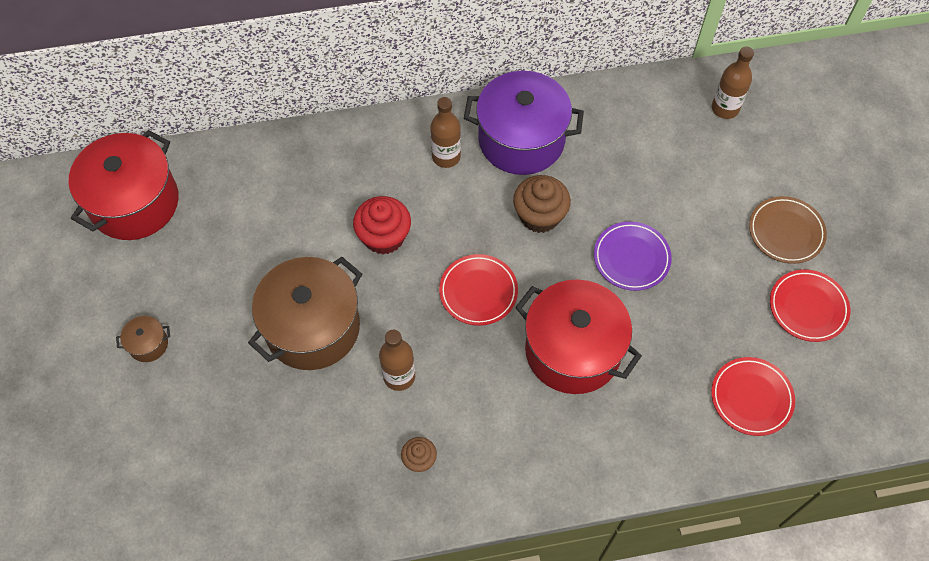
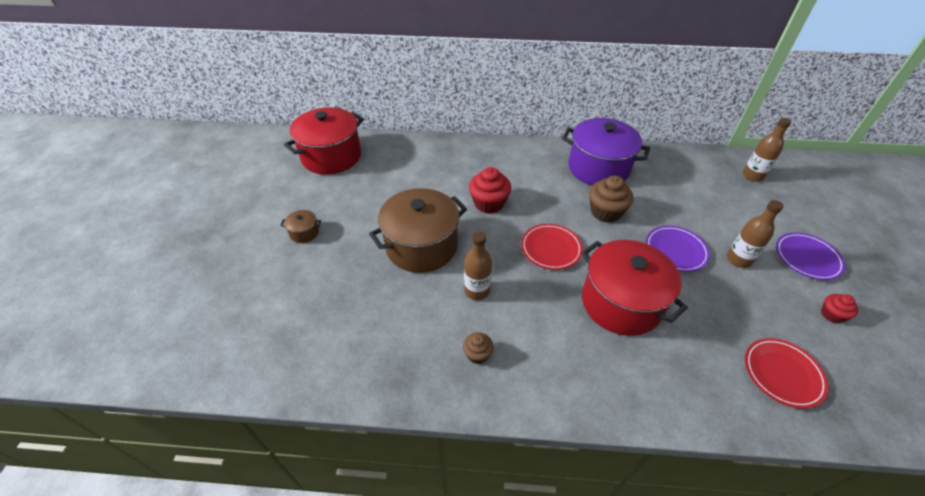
camera: 15 degrees right, 15 degrees down
brown bottle [430,97,461,168] -> brown bottle moved to [727,200,784,268]
brown plate [749,196,827,264] -> purple plate [776,232,846,280]
red plate [770,269,850,342] -> red cupcake [821,294,858,323]

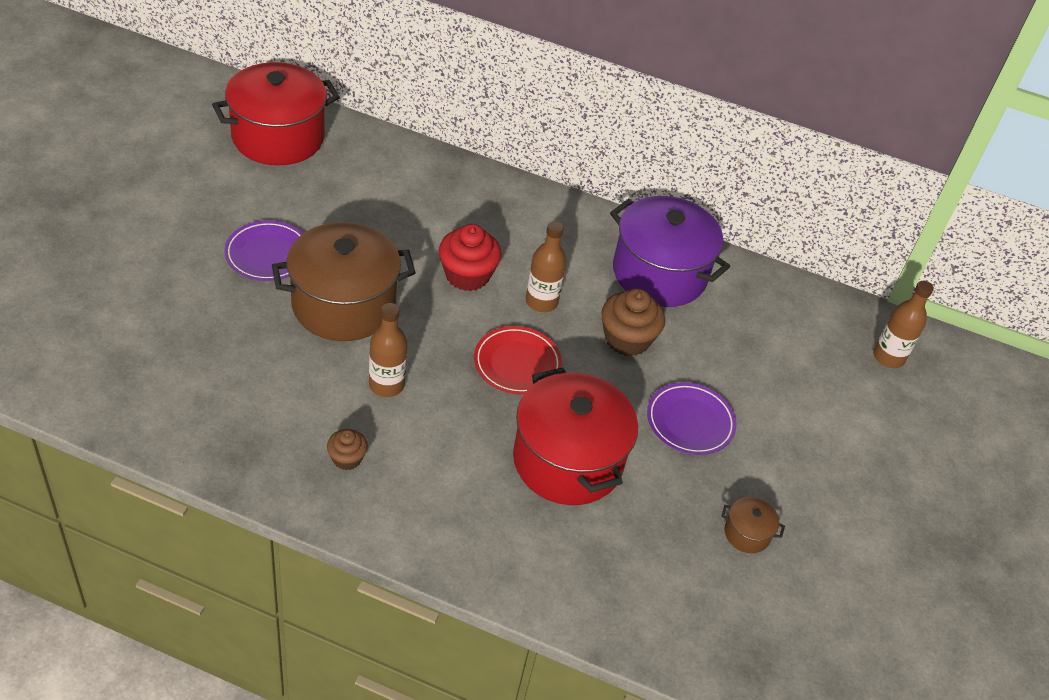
camera: 10 degrees right, 0 degrees up
brown pot [280,210,321,243] -> brown pot moved to [721,497,785,553]
brown bottle [727,200,784,268] -> brown bottle moved to [526,221,566,312]
red plate [745,338,828,409] -> none
purple plate [776,232,846,280] -> purple plate moved to [224,220,303,281]
red cupcake [821,294,858,323] -> none

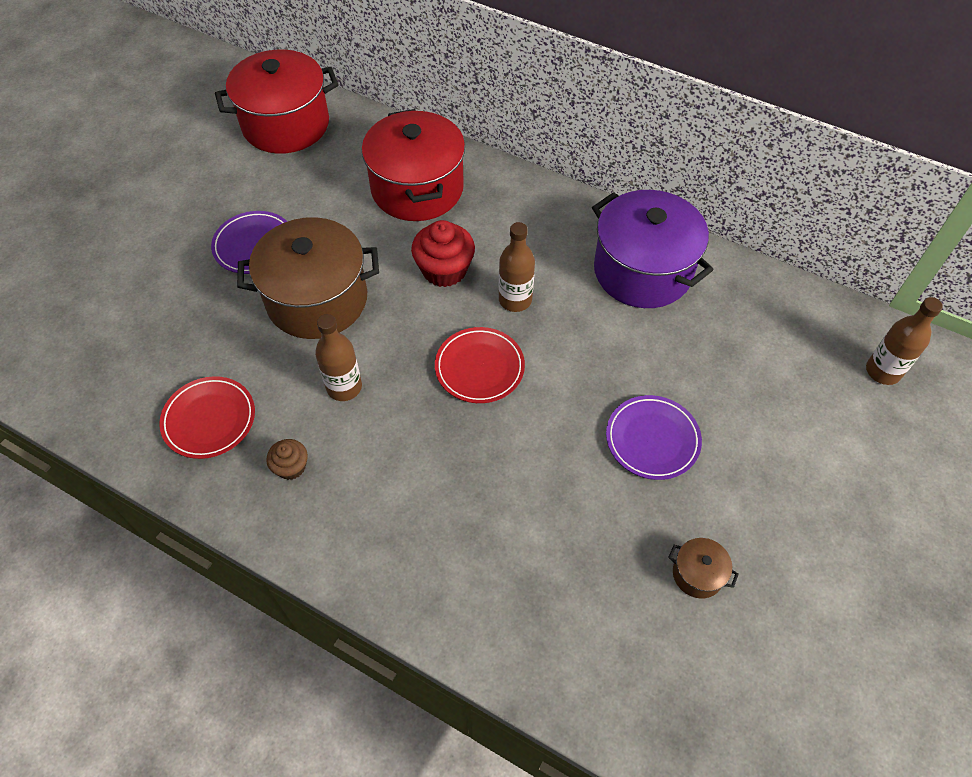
camera: 15 degrees right, 10 degrees up
red pot [513,367,638,505] -> red pot moved to [362,109,465,221]
brown cupcake [601,289,665,356] -> none
none -> red plate [159,376,255,459]

